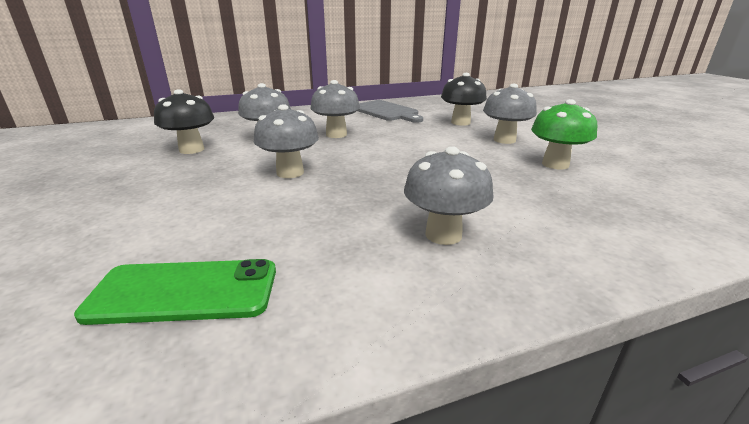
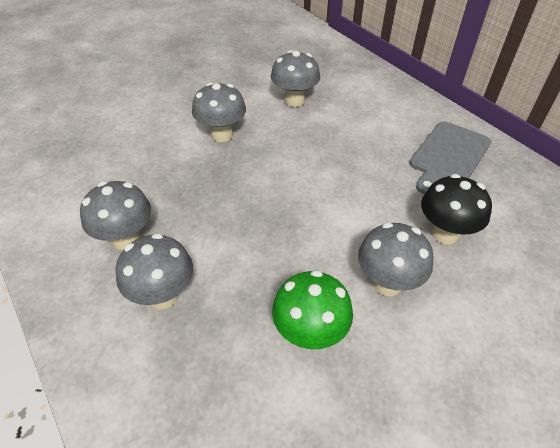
camera: 75 degrees right, 20 degrees up
green phone [74,259,276,325] -> none
black mushroom [154,89,214,154] -> none
grey mushroom [310,80,360,138] -> grey mushroom moved to [115,233,193,309]

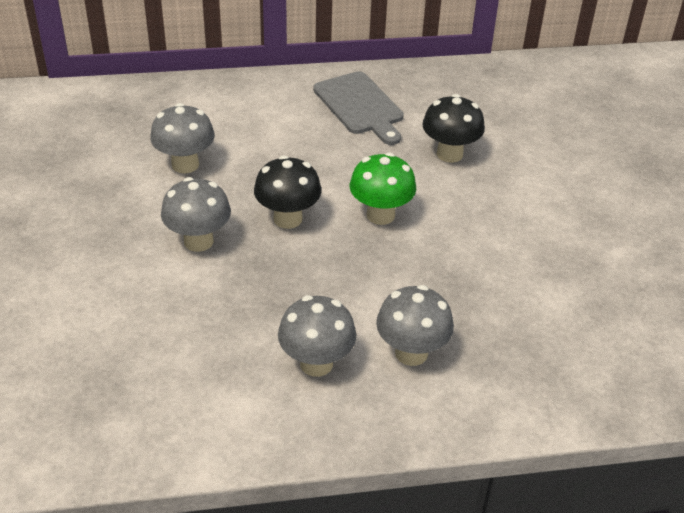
camera: 65 degrees left, 5 degrees down
green mushroom [272,270,353,349] -> green mushroom moved to [350,153,416,225]
grey mushroom [358,222,433,296] -> none
none -> black mushroom [254,155,321,229]

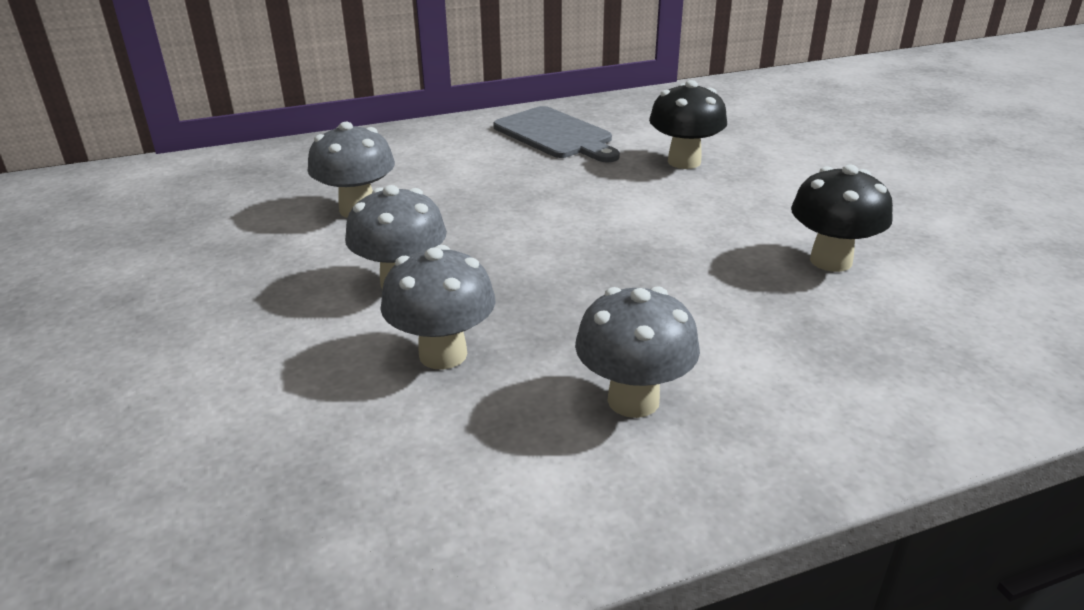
camera: 10 degrees left, 10 degrees down
black mushroom [254,155,321,229] -> black mushroom moved to [791,165,893,272]
green mushroom [350,153,416,225] -> none
grey mushroom [376,285,454,366] -> grey mushroom moved to [380,245,495,370]

